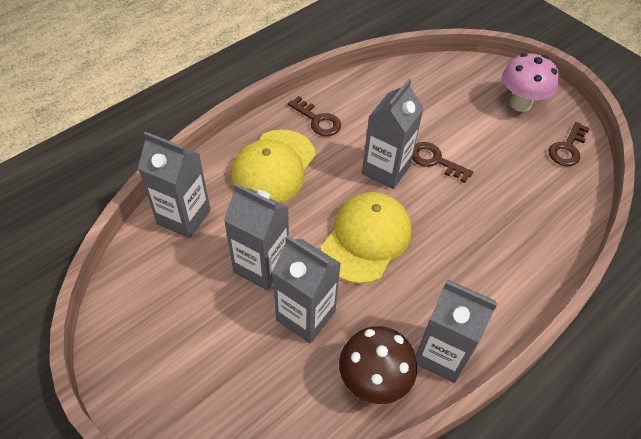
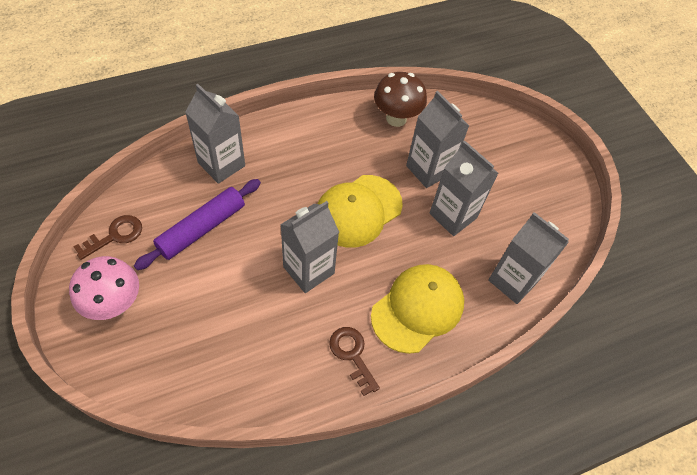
camera: 165 degrees left, 5 degrees up
brown key [412,142,473,183] -> none
grey carton [416,280,498,383] -> grey carton moved to [185,84,245,184]
none -> purple rolling pin [134,179,261,270]

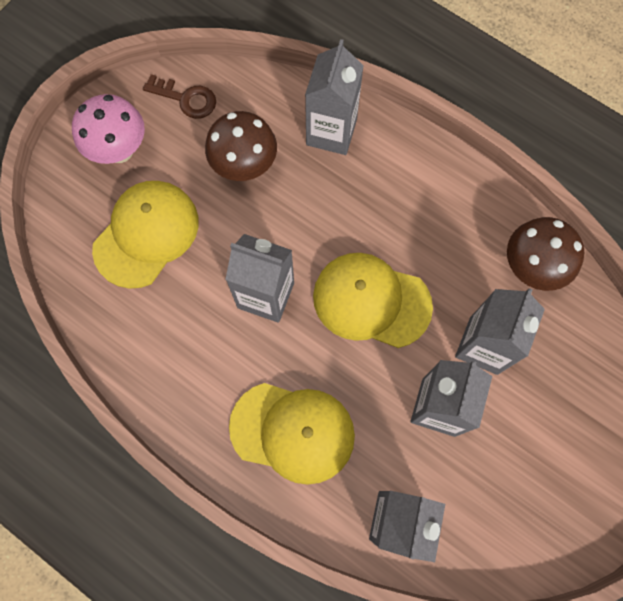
camera: 65 degrees right, 15 degrees up
purple rolling pin [134,179,261,270] -> brown mushroom [205,111,277,181]
brown key [329,327,380,396] -> none
none -> yellow cap [92,181,199,289]

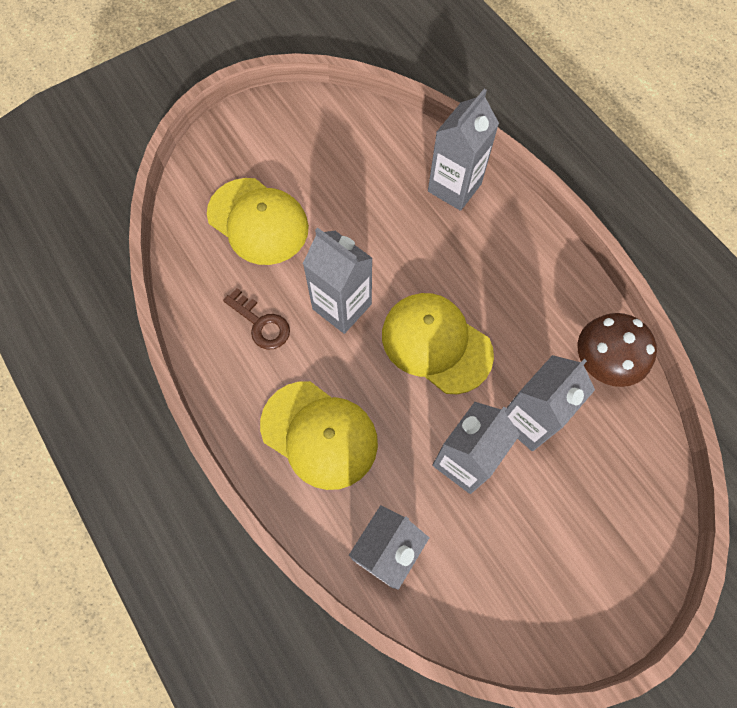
camera: 20 degrees right, 5 degrees down
pink mushroom [72,94,145,164] -> none
yellow cap [92,181,199,289] -> yellow cap turned 75 degrees clockwise [207,178,309,265]
brown key [143,74,216,119] -> brown key moved to [223,288,290,349]
brown mushroom [205,111,277,181] -> none

